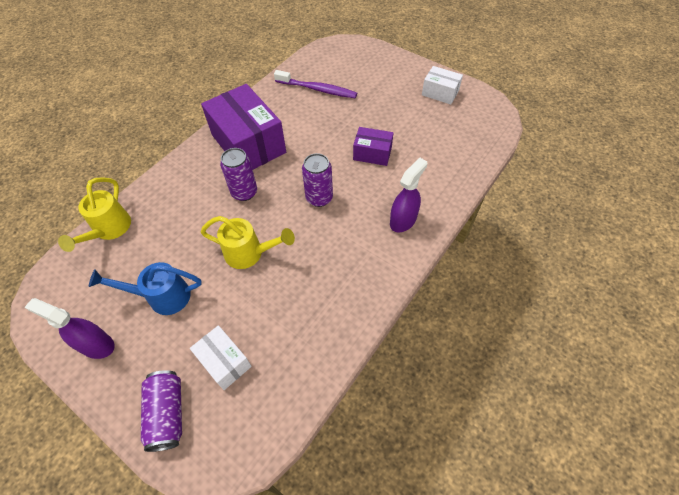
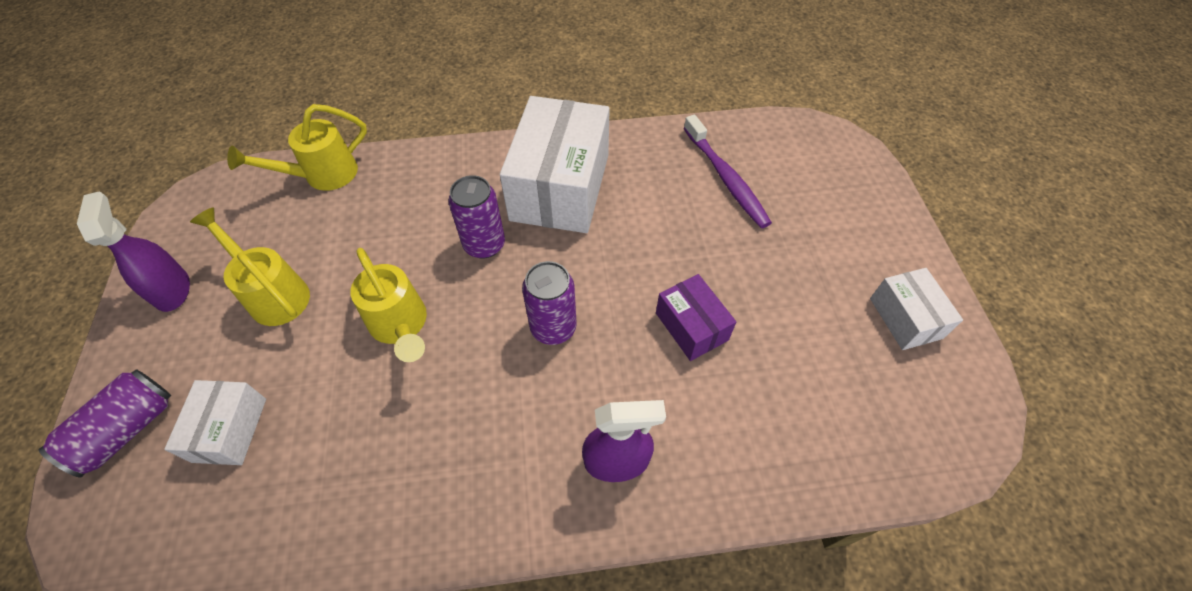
camera: 45 degrees right, 0 degrees up
blue watering can [89,262,202,315] -> yellow watering can [190,207,310,326]
purple box [201,84,286,170] -> white box [500,96,610,233]

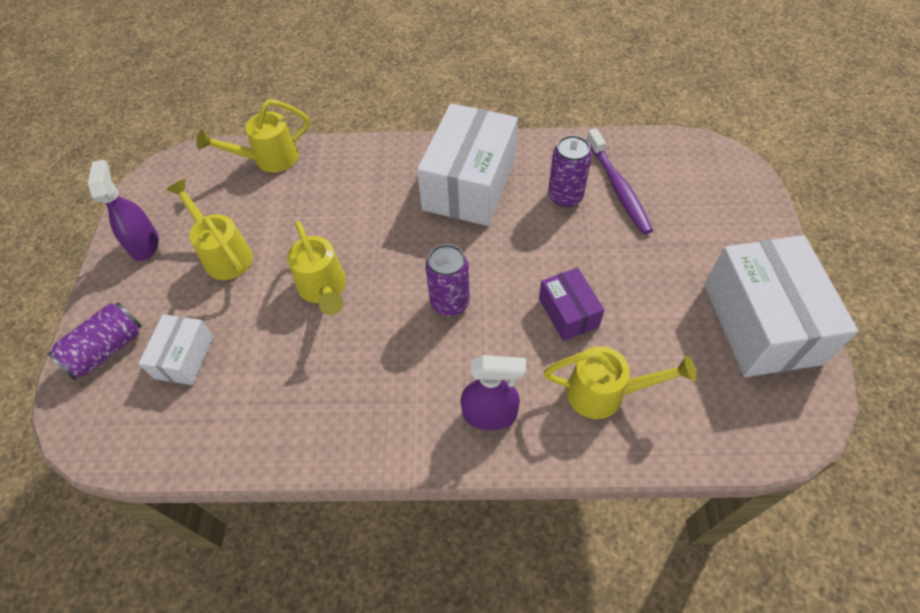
camera: 10 degrees right, 0 degrees up
purple can [448,175,505,259] -> purple can moved to [548,135,592,207]
white box [870,268,963,350] -> white box [704,235,858,377], size x1.97
none -> yellow watering can [544,346,697,419]

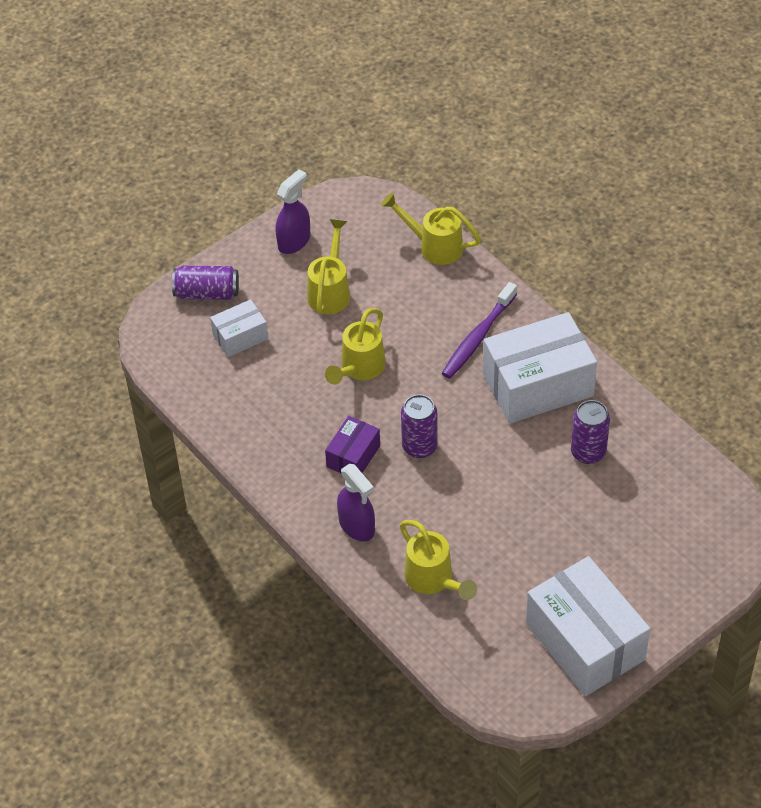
camera: 50 degrees right, 5 degrees down
purple box [539,267,604,341] -> purple box moved to [325,416,380,474]
purple toothbrush [586,128,653,234] -> purple toothbrush moved to [442,282,517,379]
white box [704,235,858,377] -> white box turned 75 degrees counterclockwise [526,556,650,696]

